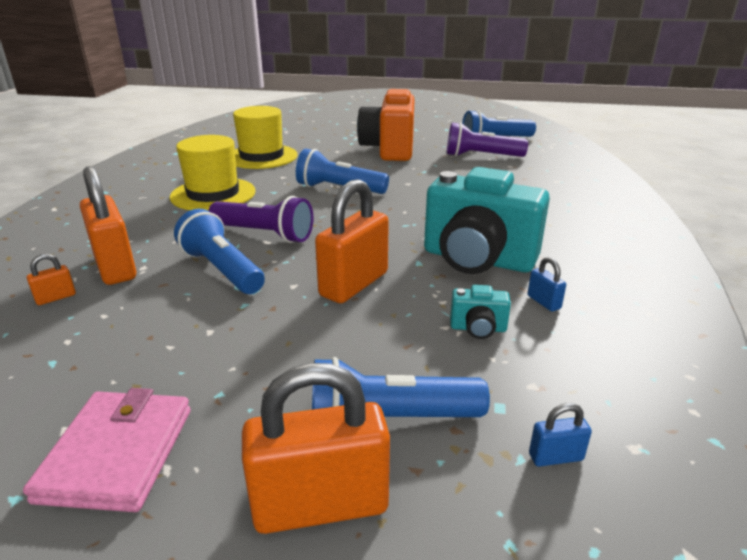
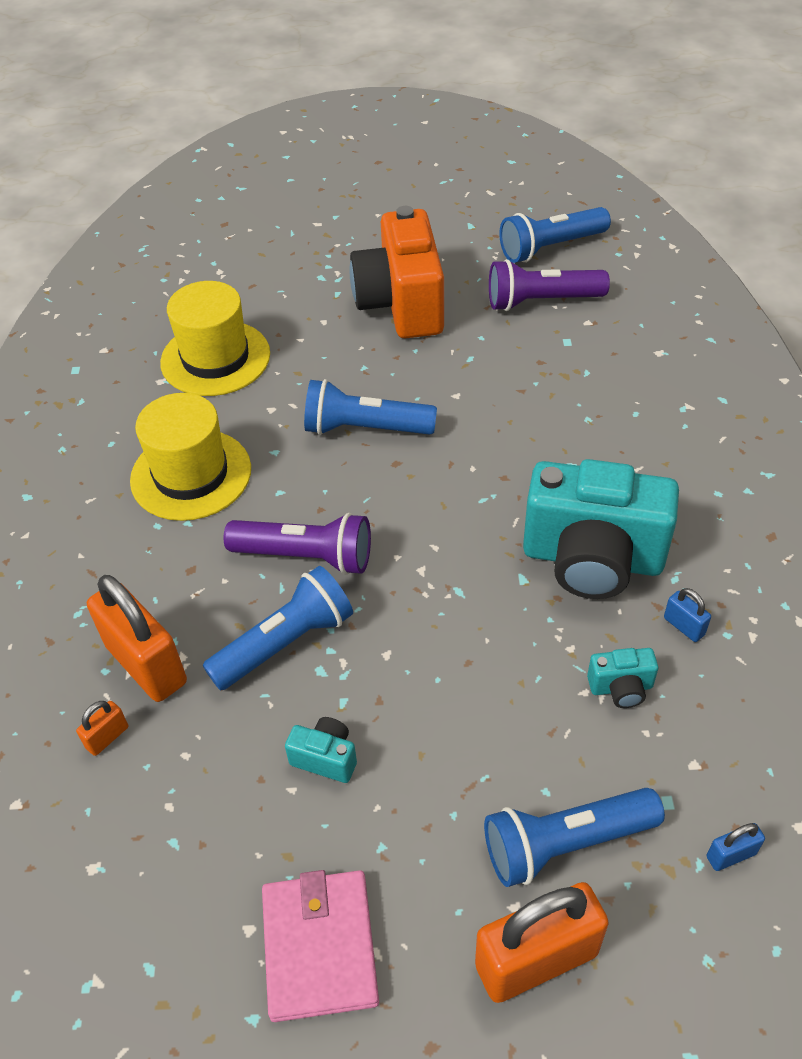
camera: 10 degrees left, 20 degrees up
blue flashlight [174,209,265,294] -> blue flashlight turned 105 degrees clockwise [203,566,353,690]
orange padlock [315,179,389,303] -> none
none -> turquoise camera [285,717,357,783]

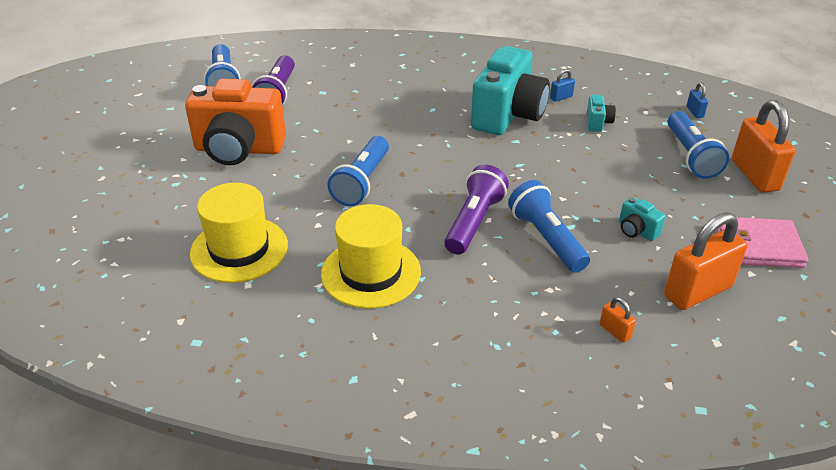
camera: 80 degrees left, 10 degrees down
orange padlock [87,575,187,702] -> orange padlock moved to [664,212,747,310]
turquoise camera [285,717,357,783] -> turquoise camera turned 75 degrees counterclockwise [619,197,665,241]

